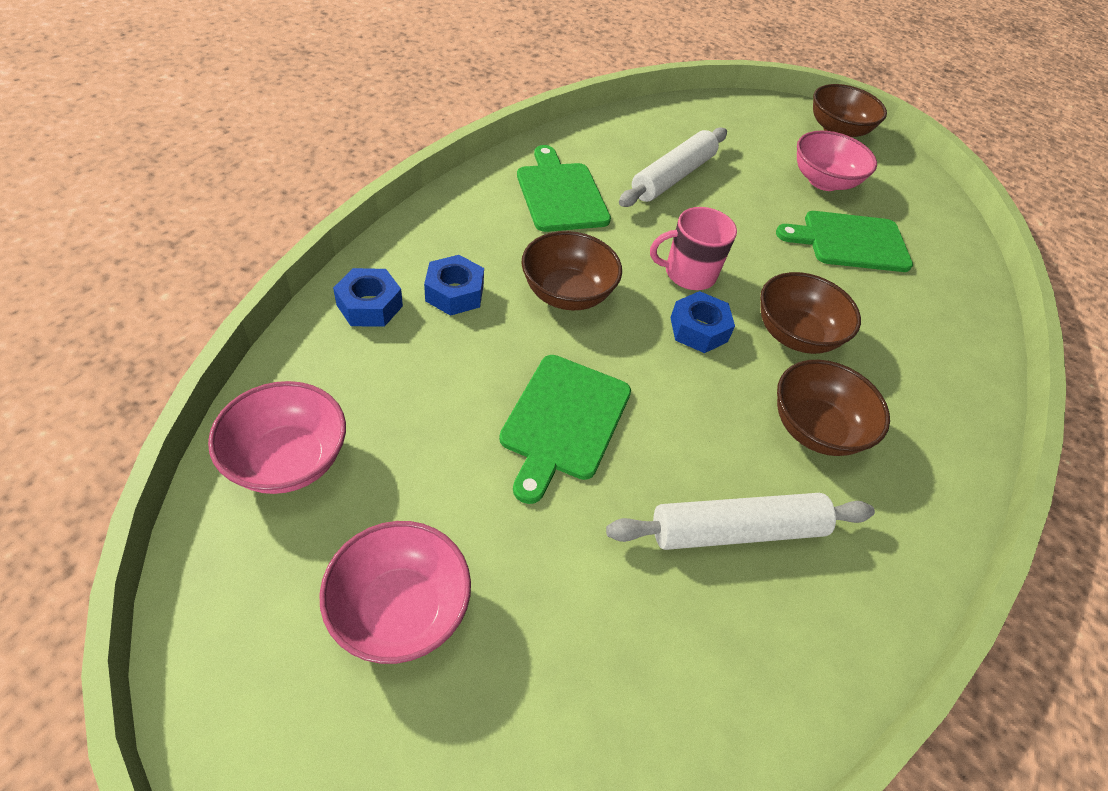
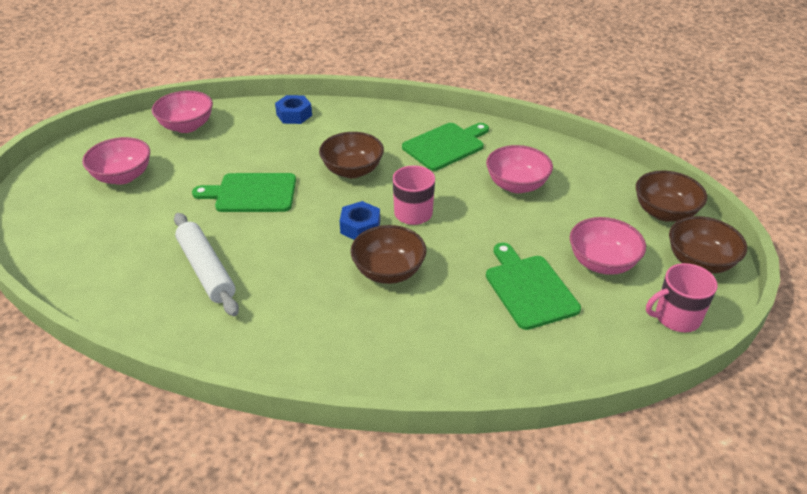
camera: 75 degrees right, 10 degrees down
blue nut [424,255,484,316] -> none
white rolling pin [619,127,727,207] -> pink bowl [486,145,553,193]
brown bowl [777,360,890,456] -> brown bowl moved to [636,170,707,222]
none -> pink mug [646,263,717,332]

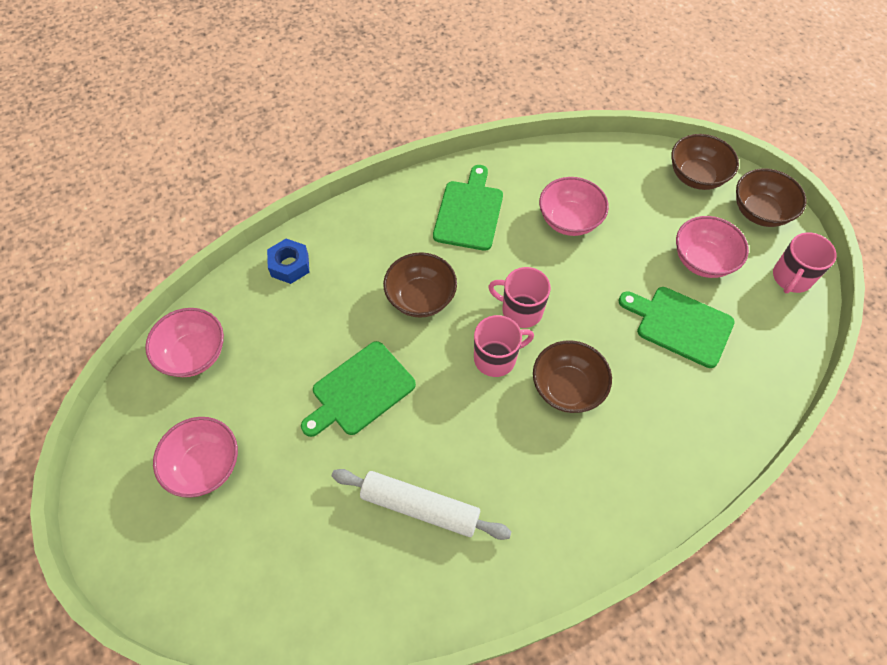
camera: 40 degrees left, 20 degrees up
blue nut [340,201,380,240] -> pink mug [474,315,534,377]

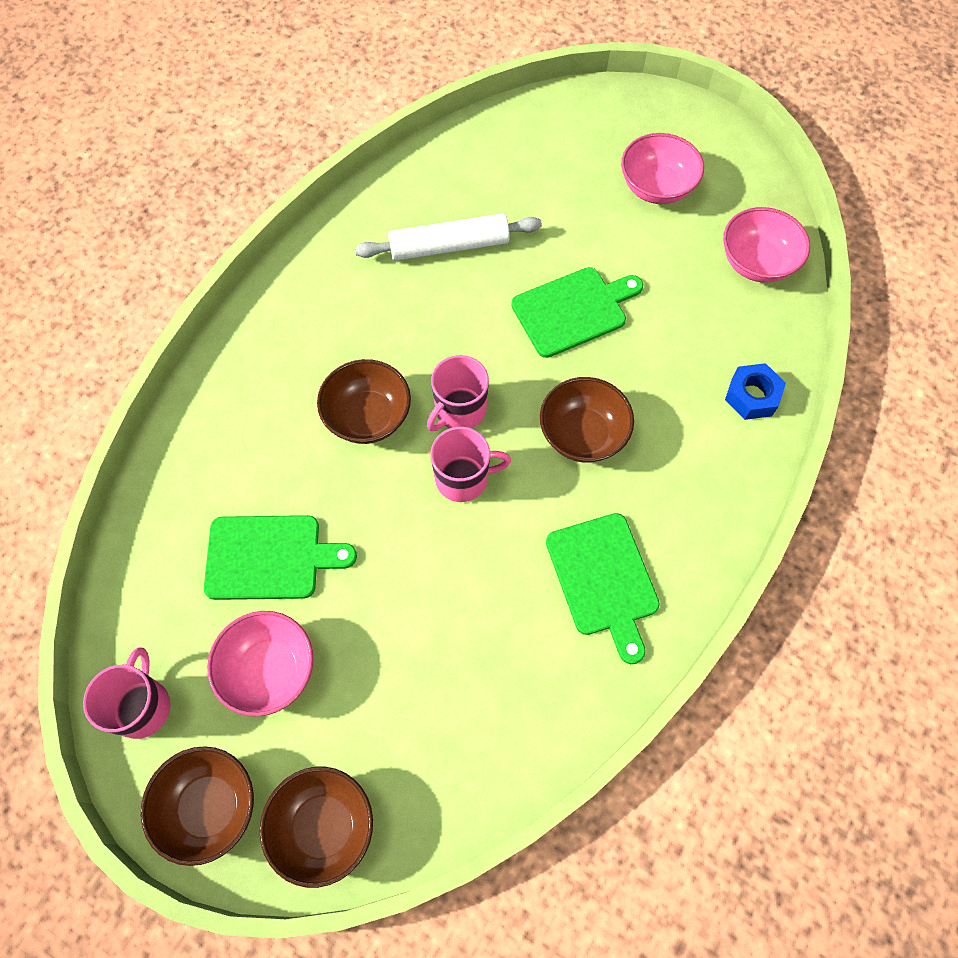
camera: 150 degrees right, 5 degrees up
green cutting board [301,341,416,437] -> green cutting board turned 45 degrees clockwise [511,267,643,358]
pink bowl [539,177,609,236] -> none

